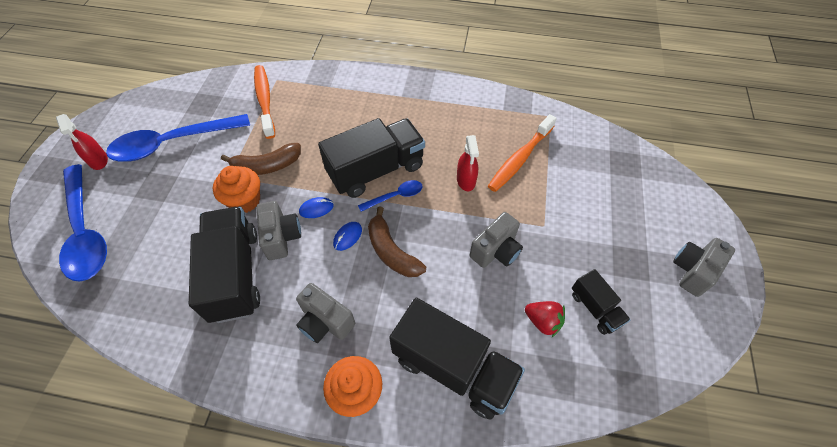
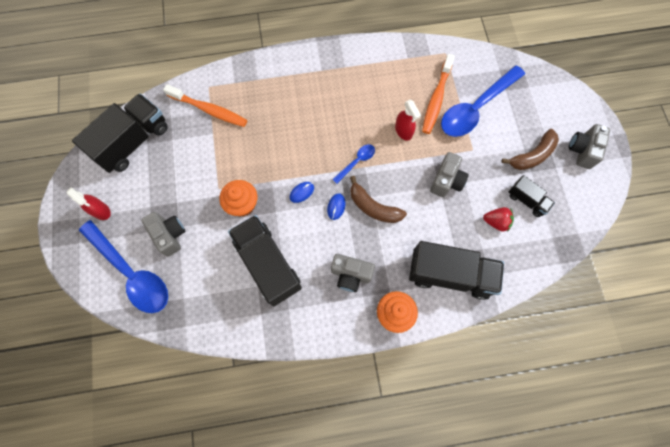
camera: 20 degrees left, 15 degrees up
blue spoon [106,114,250,162] -> blue spoon moved to [441,65,525,137]
brown banana [221,143,301,175] -> brown banana moved to [501,129,559,170]
orange toothbrush [254,65,275,139] -> orange toothbrush turned 150 degrees clockwise [163,84,247,127]
grey camera [257,201,301,260] -> grey camera moved to [141,212,185,256]
black truck [318,118,425,198] -> black truck moved to [72,94,168,173]

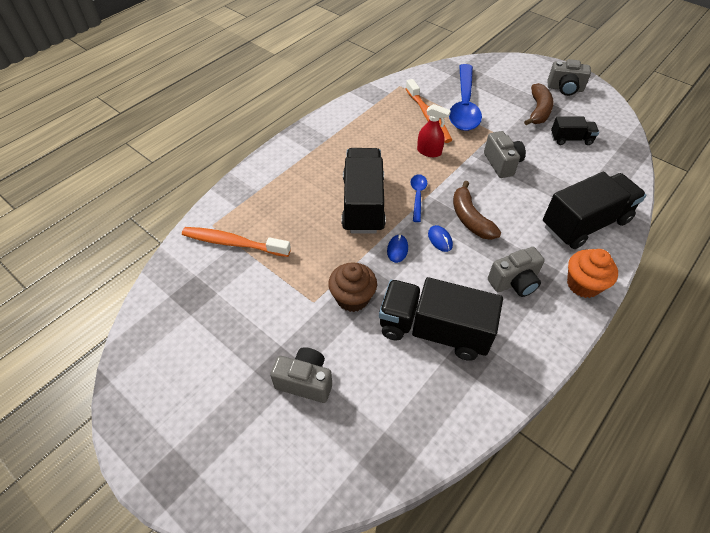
camera: 40 degrees left, 20 degrees down
red spray bottle [67,187,111,220] -> none
black truck [72,94,168,173] -> black truck moved to [341,148,386,234]
blue spoon [79,220,168,313] -> none
orange toothbrush [163,84,247,127] -> orange toothbrush turned 150 degrees counterclockwise [182,227,291,257]
orange cupcake [219,180,257,217] -> brown cupcake [328,262,377,312]
brown banana [350,176,407,223] -> brown banana turned 75 degrees clockwise [453,181,501,240]
red strawberry [483,207,514,232] -> none
grey camera [569,124,610,169] -> grey camera turned 60 degrees counterclockwise [548,59,591,96]

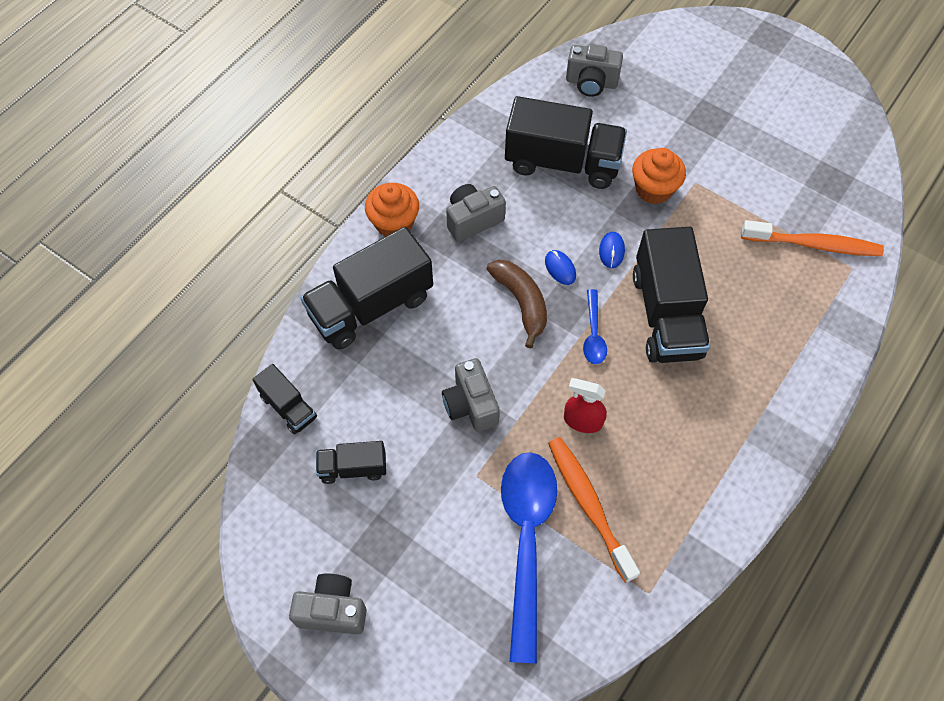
camera: 175 degrees right, 10 degrees up
grey camera [270,347,332,403] -> grey camera moved to [566,44,623,97]
brown cupcake [328,262,377,312] -> orange cupcake [632,148,686,204]
brown banana [524,83,554,125] -> none
none -> black truck [252,364,317,434]

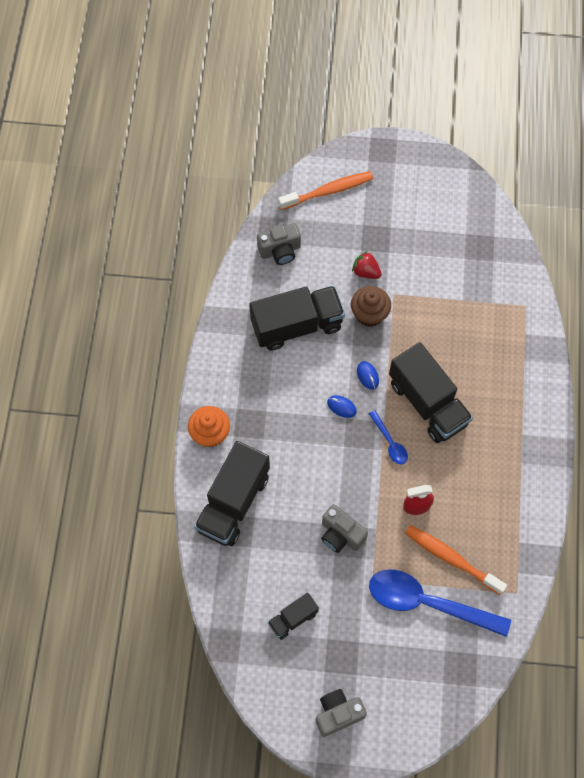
camera: 30 degrees left, 5 degrees up
black truck [252,364,317,434] -> none
grey camera [446,184,506,242] -> none
brown banana [487,260,547,349] -> none
blue spoon [501,452,557,664] -> blue spoon turned 45 degrees counterclockwise [369,569,511,637]
orange cupcake [632,148,686,204] -> brown cupcake [351,286,391,327]
orange toothbrush [741,220,884,256] -> orange toothbrush moved to [278,171,373,210]
none -> red strawberry [352,251,382,279]

